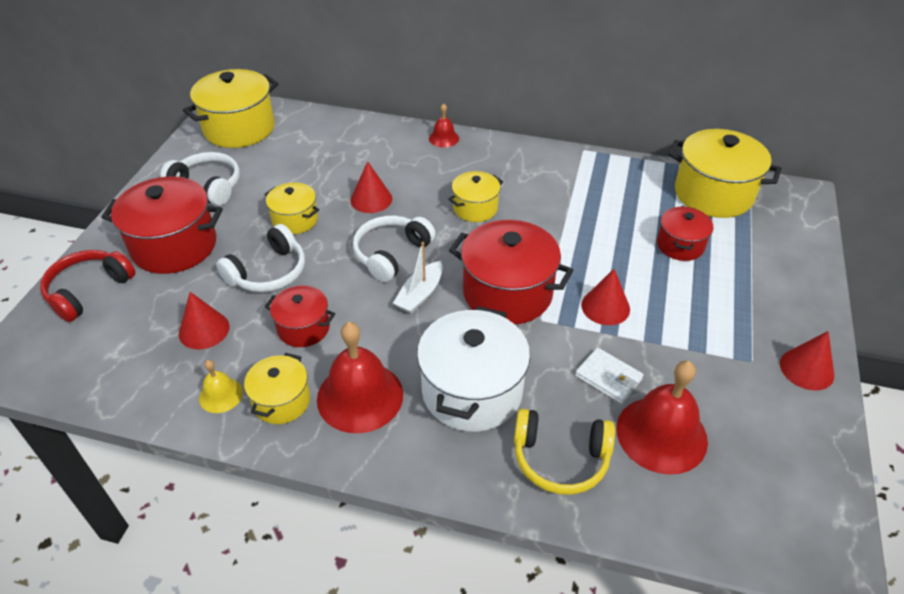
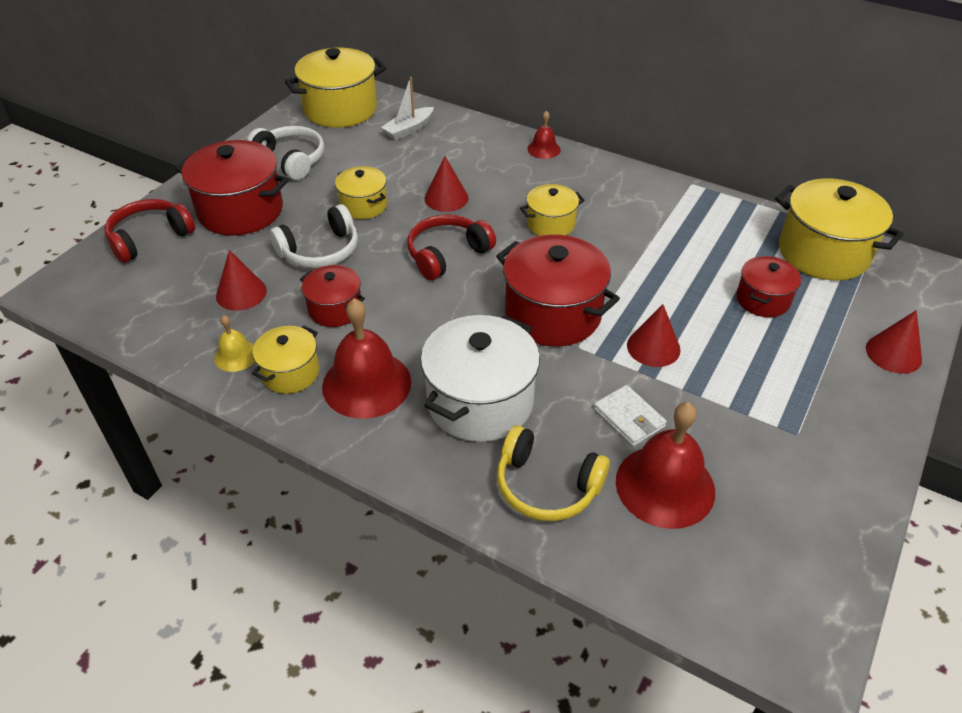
camera: 15 degrees right, 0 degrees up
white headphones [353,216,436,282] -> red headphones [407,214,496,280]
white boat [393,242,443,314] -> white boat moved to [381,77,434,140]
red cone [780,331,834,390] -> red cone moved to [866,310,922,374]

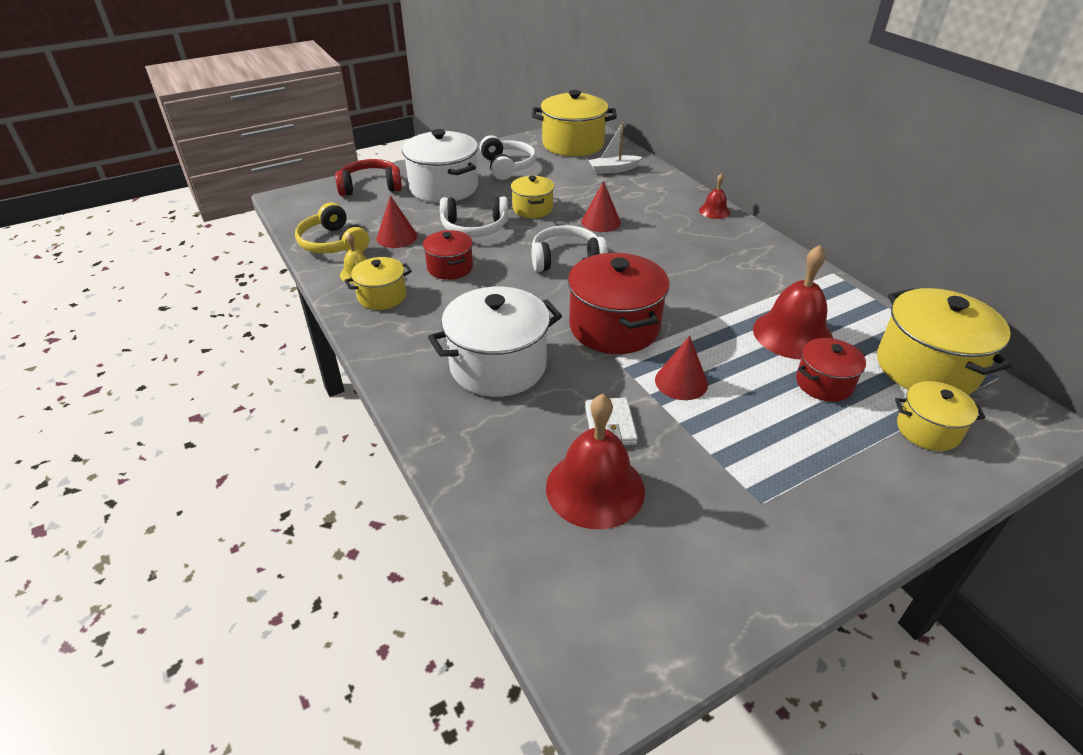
camera: 30 degrees right, 5 degrees down
red pot [175,140,289,235] -> white pot [402,129,478,203]
red bell [322,298,411,419] -> red bell moved to [753,245,833,360]
red headphones [407,214,496,280] -> white headphones [531,225,608,272]
yellow headphones [497,425,610,521] -> yellow headphones moved to [295,202,369,253]
yellow pot [520,184,585,236] -> yellow pot moved to [895,381,986,451]
red cone [866,310,922,374] -> none

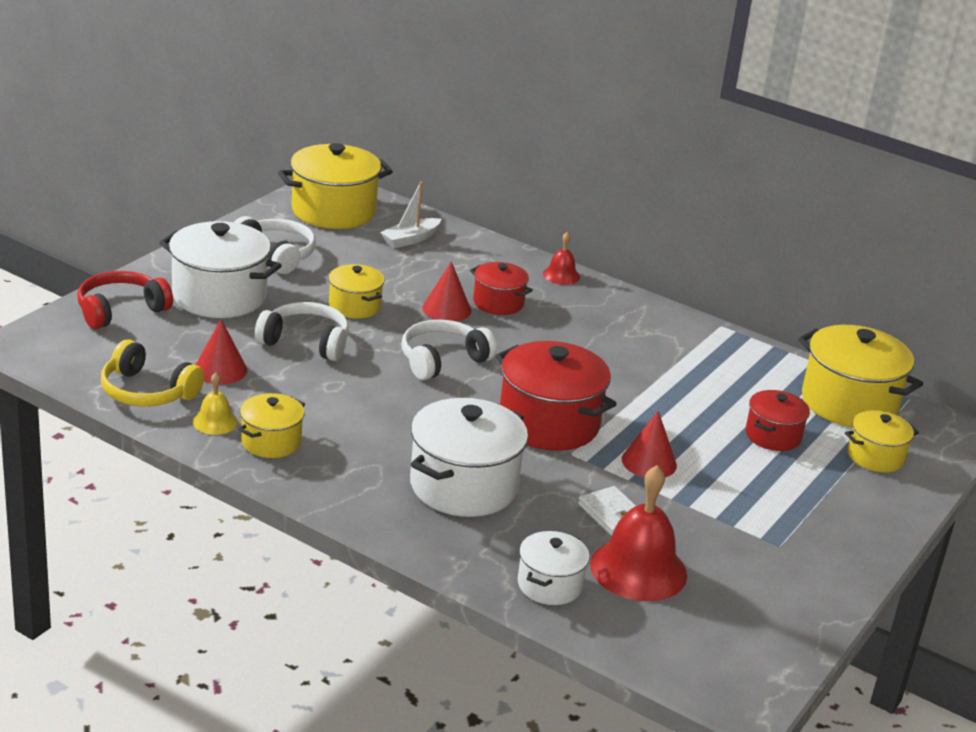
camera: 30 degrees left, 10 degrees down
red pot [423,230,473,280] -> red pot moved to [470,262,533,315]
white headphones [440,196,508,237] -> white headphones turned 135 degrees counterclockwise [255,302,349,361]
red bell [753,245,833,360] -> none
none -> white pot [518,531,590,605]

